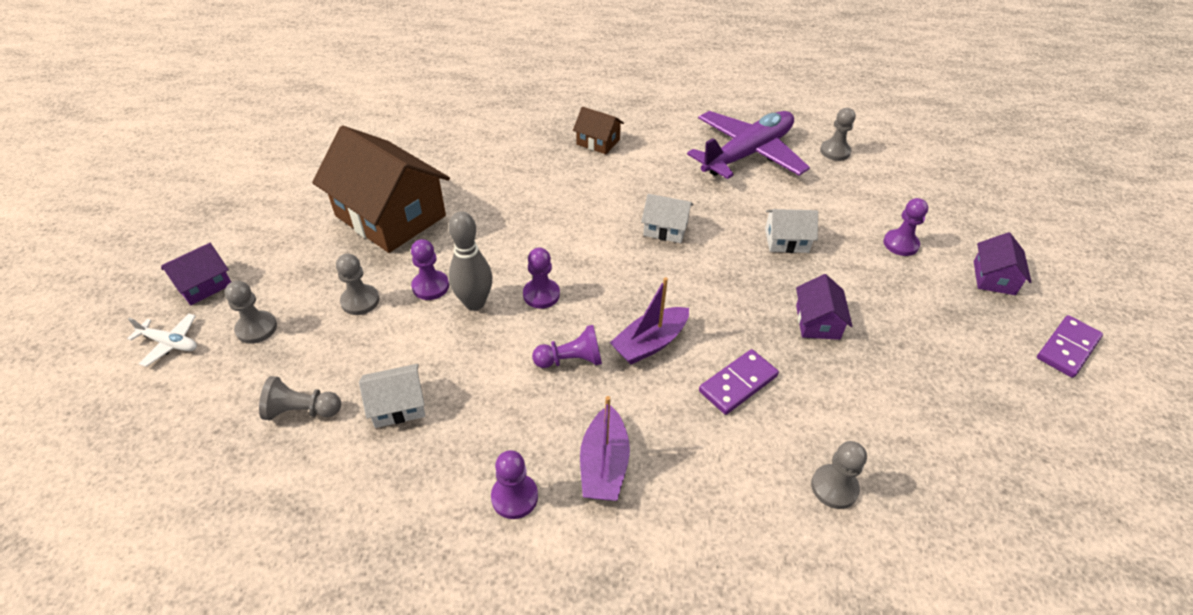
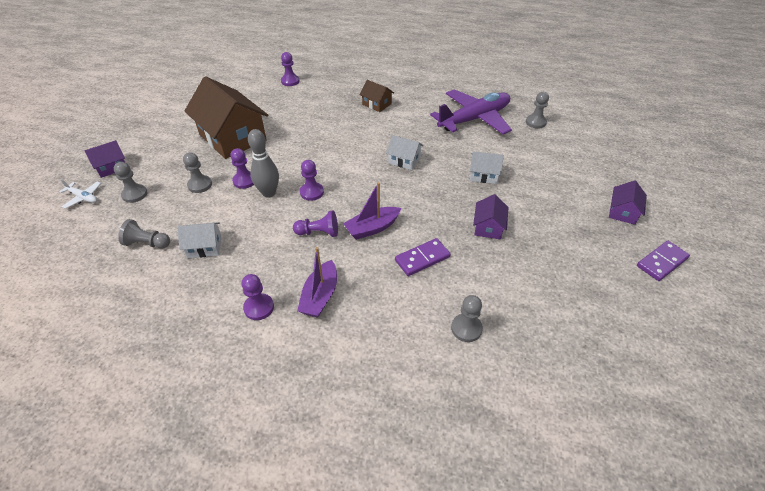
camera: 10 degrees right, 0 degrees up
purple pawn [883,198,928,256] -> purple pawn moved to [281,52,299,86]

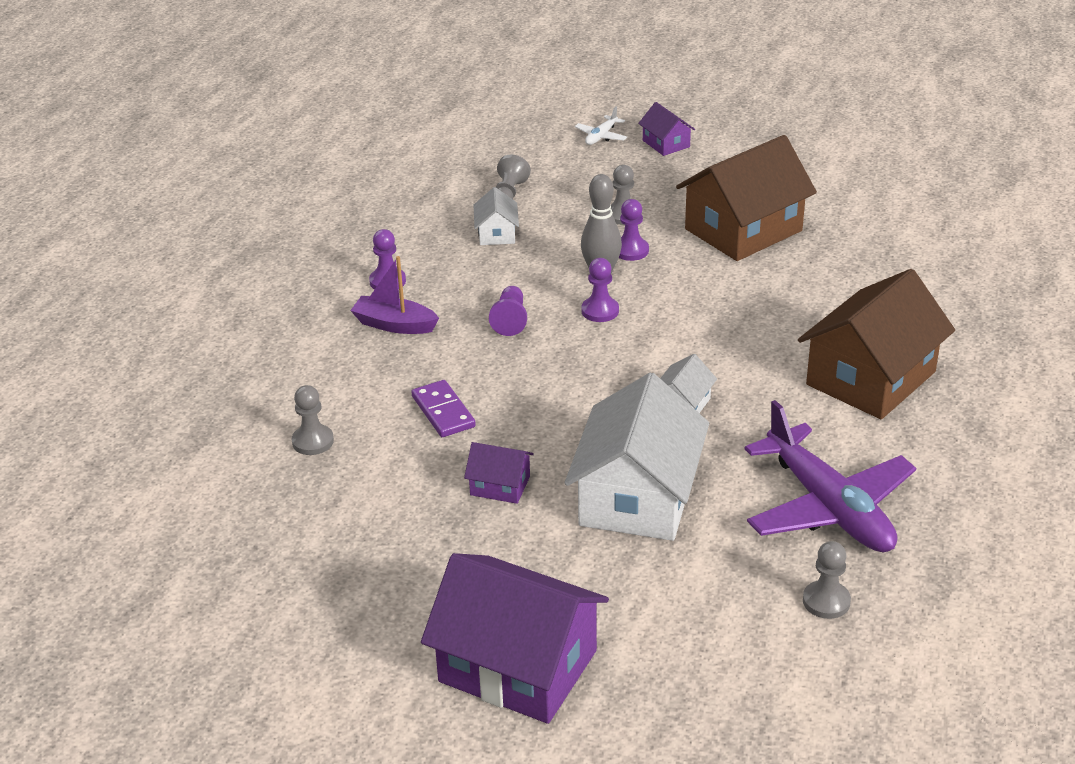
camera: 95 degrees right, 10 degrees down
grey pawn [114,162,147,203] -> none
purple pawn [281,52,299,86] -> none
purple boat [343,182,401,240] -> none
brown house [359,80,394,112] -> brown house [798,269,955,419], size x2.19
white house [470,152,504,184] -> white house [564,373,709,541], size x2.19
purple house [609,180,647,225] -> purple house [421,553,609,724], size x2.19
purple domino [637,241,690,281] -> none

